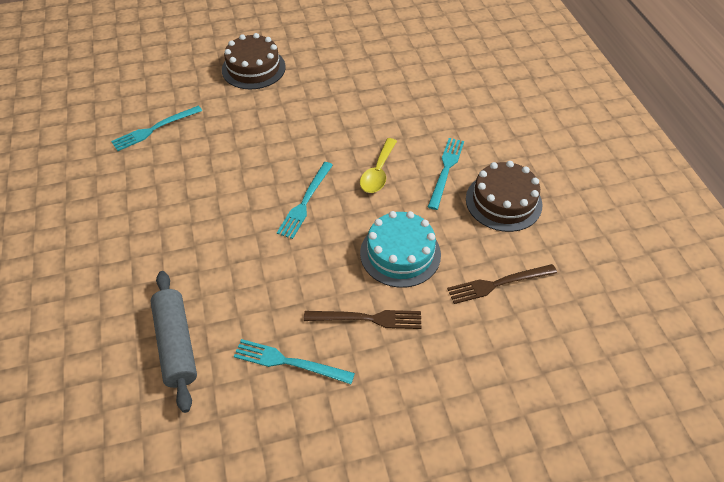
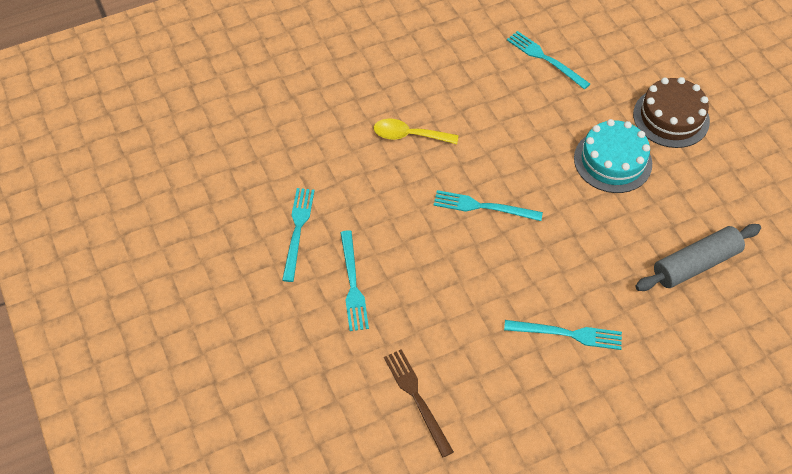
camera: 80 degrees right, 5 degrees up
grey rolling pin [150,271,197,413] -> grey rolling pin moved to [635,224,761,291]
brown fork [304,310,421,329] -> turquoise fork [340,230,369,331]
yellow spoon [360,138,397,193] -> yellow spoon moved to [374,119,459,144]
turquoise cake [360,211,441,288] -> turquoise cake moved to [574,119,652,193]
brown cake [466,161,543,232] -> none

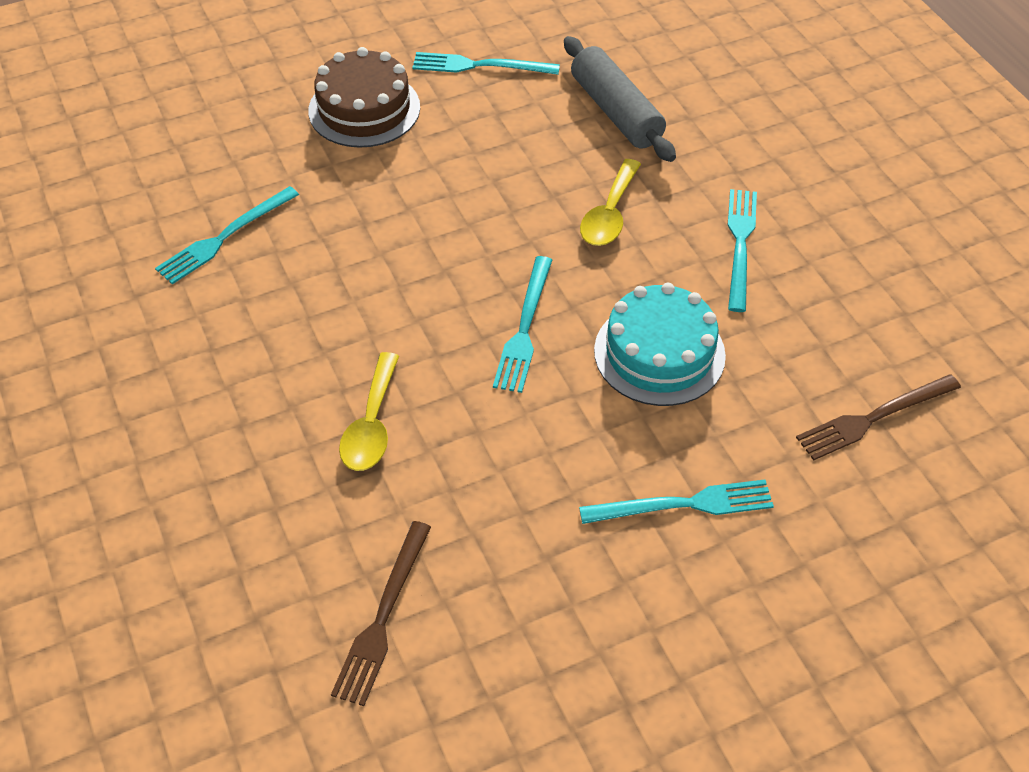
camera: 90 degrees left, 5 degrees down
turquoise fork [282,188,315,282] -> turquoise fork moved to [412,52,560,75]
turquoise cake [574,119,652,193] -> turquoise cake moved to [594,283,726,406]
none -> brown fork [331,521,431,706]
none -> yellow spoon [580,159,641,246]

